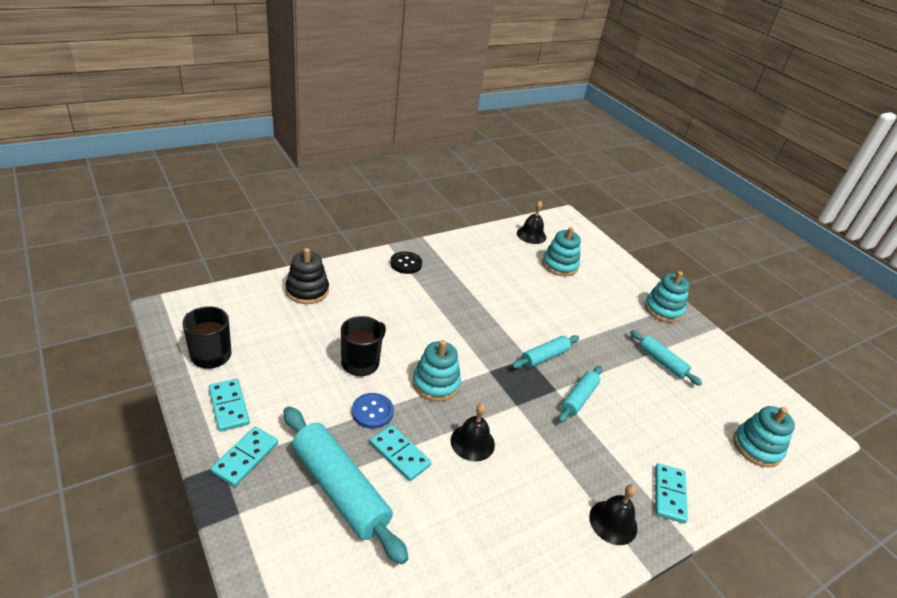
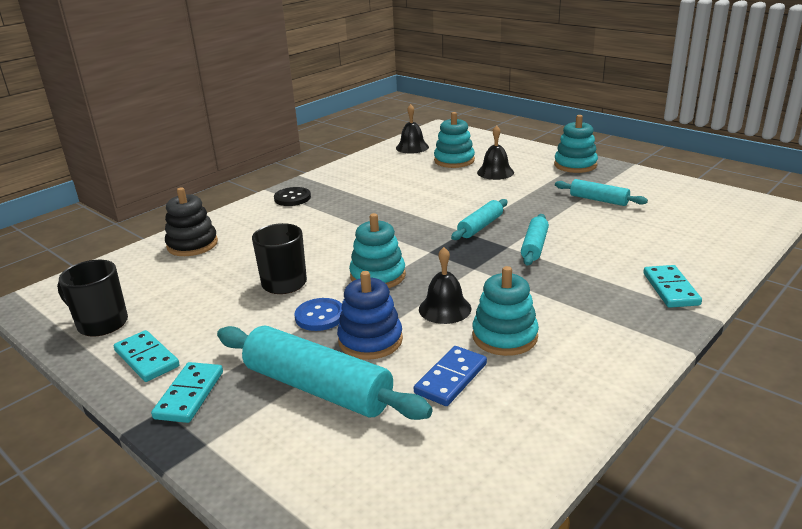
camera: 10 degrees left, 10 degrees down
turquoise domino [370,425,431,481] -> blue stacking toy [337,271,403,360]
black bell [589,484,637,545] -> black bell moved to [477,125,514,180]
turquoise stacking toy [733,406,795,467] -> turquoise stacking toy moved to [472,266,539,356]
none -> blue domino [414,346,487,406]

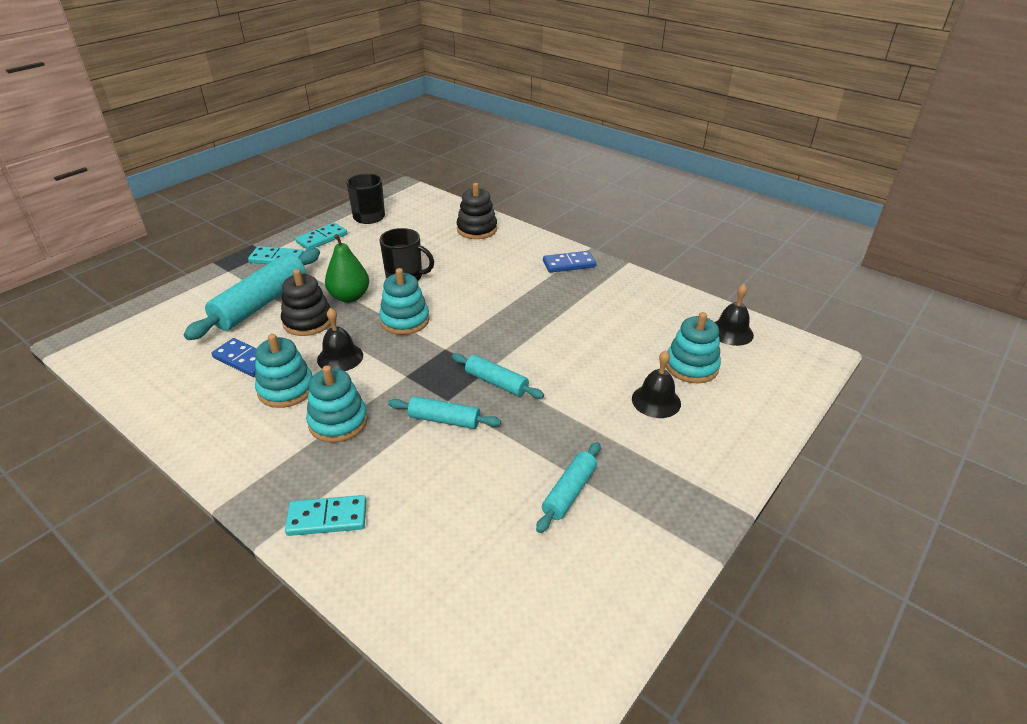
camera: 85 degrees right, 10 degrees up
black button [274,187,311,206] -> blue domino [543,251,596,273]
blue button [294,298,342,331] -> green pear [325,234,369,303]
blue stacking toy [337,271,403,360] -> black stacking toy [281,269,331,336]
turquoise stacking toy [554,115,598,173] -> turquoise stacking toy moved to [306,365,368,443]

